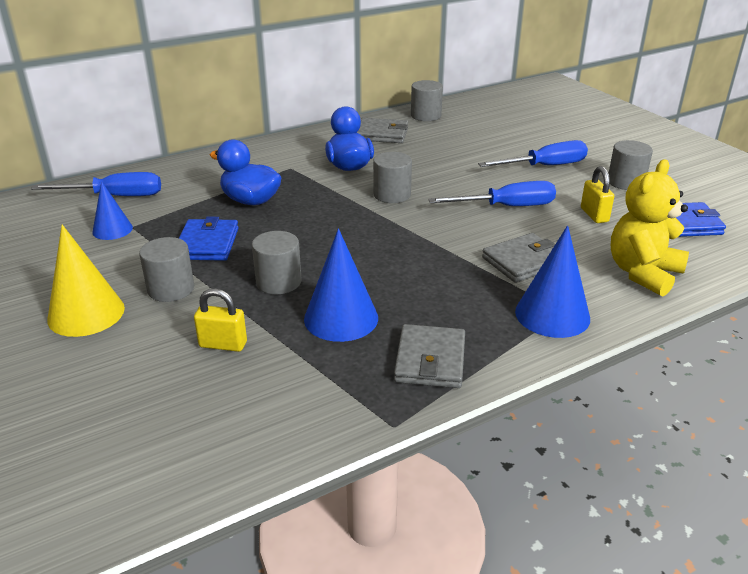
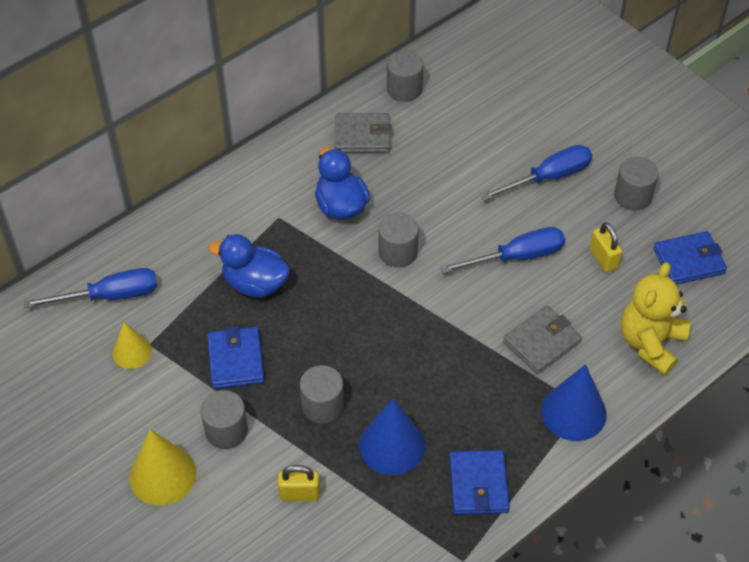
camera: 10 degrees left, 20 degrees up
blue cone [92,181,133,240] -> yellow cone [112,322,152,369]
grey wallet [394,324,465,388] -> blue wallet [449,450,510,515]

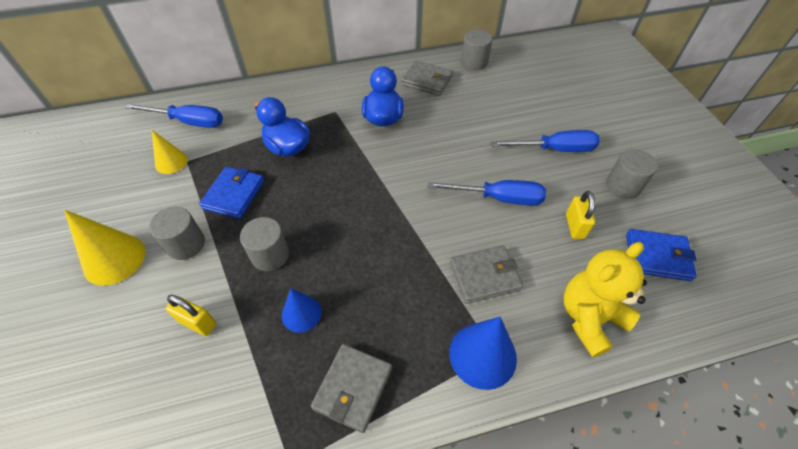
camera: 25 degrees right, 0 degrees up
blue cone [359,399,425,475] -> blue cone [282,288,322,333], size x0.62
grey cylinder [379,213,419,268] -> none
blue wallet [449,450,510,515] -> grey wallet [311,344,392,433]

